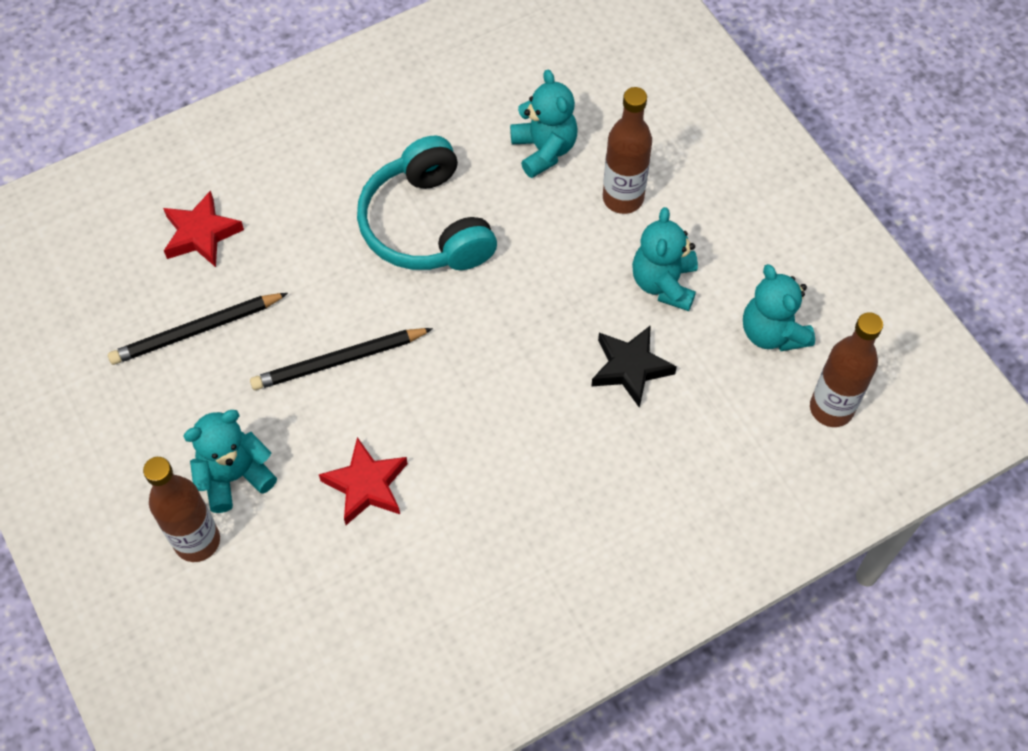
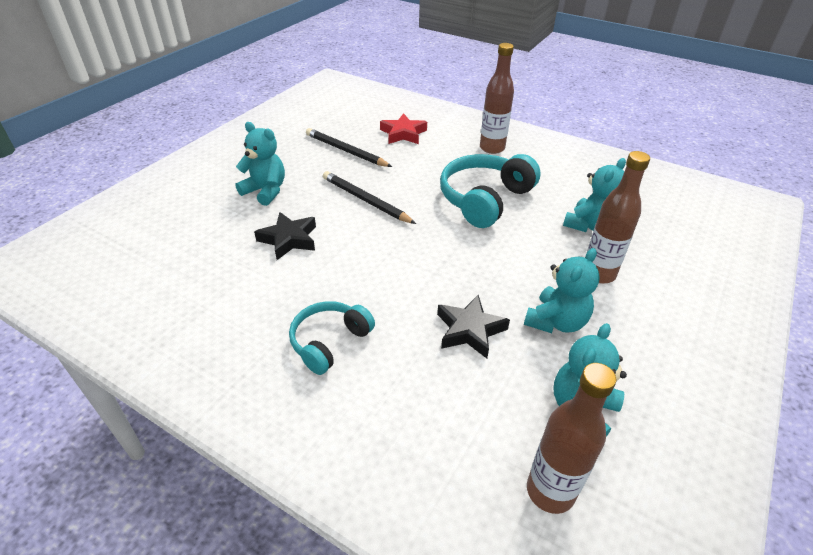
camera: 60 degrees right, 20 degrees down
brown bottle [143,457,220,562] -> brown bottle moved to [480,43,514,154]
red star [319,437,408,525] -> black star [254,212,316,260]
turquoise teddy bear [632,207,698,311] -> turquoise teddy bear turned 150 degrees clockwise [524,248,600,333]
none -> turquoise headphones [289,301,375,375]

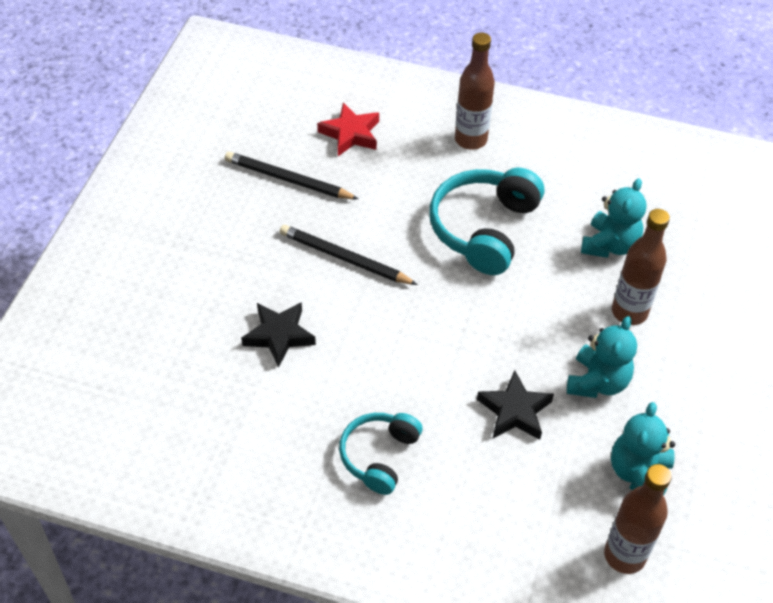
camera: 15 degrees left, 10 degrees up
turquoise teddy bear [235,122,285,206] -> none

